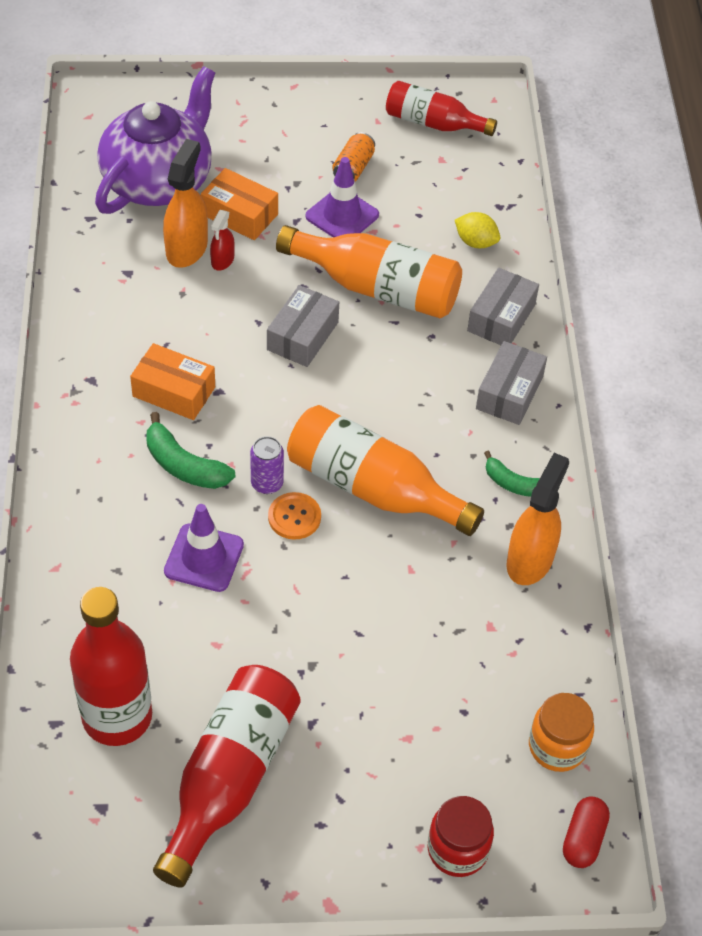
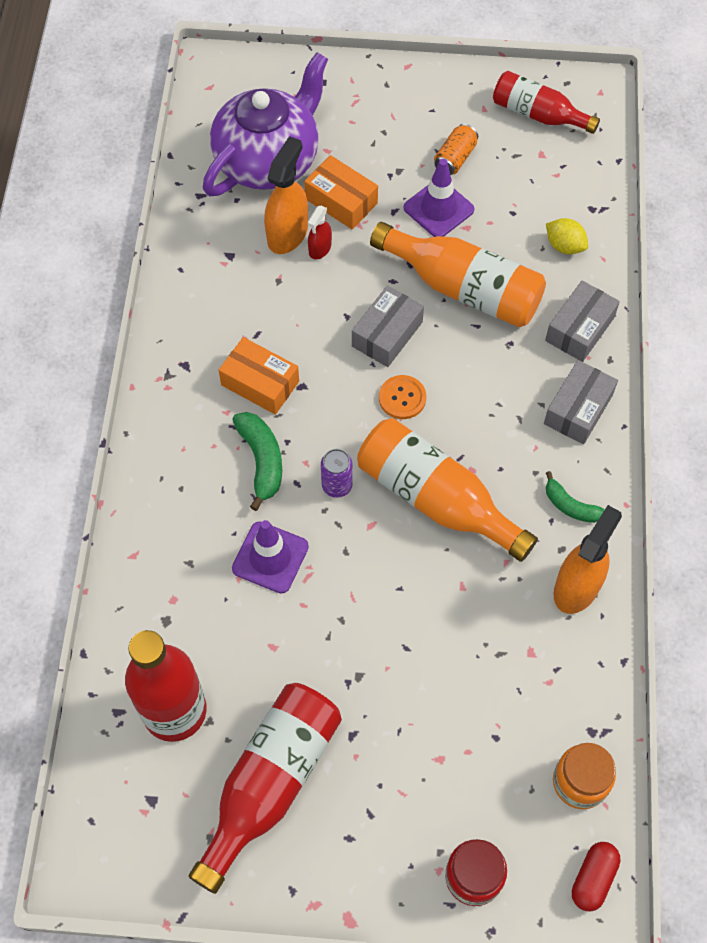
camera: 10 degrees right, 10 degrees up
green banana [146,412,235,489] -> green banana turned 150 degrees counterclockwise [232,412,282,511]
orange button [268,492,321,540] -> orange button moved to [379,375,426,419]

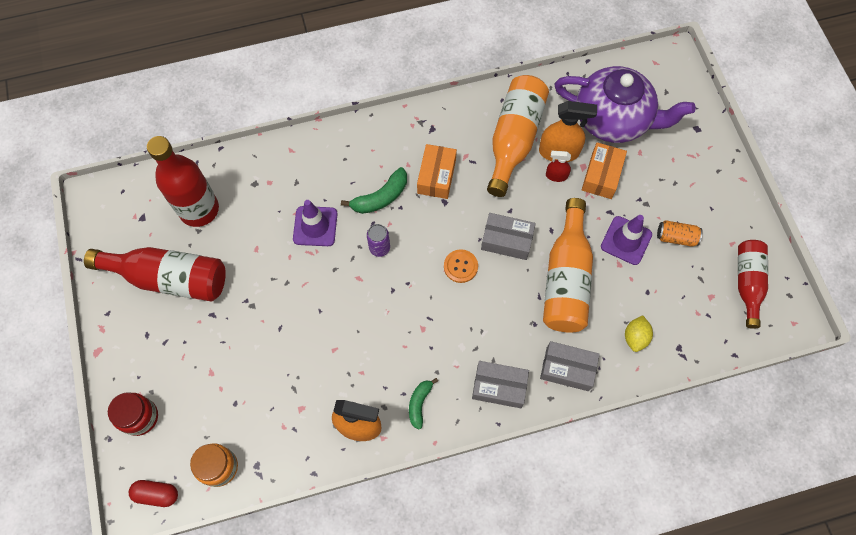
camera: 70 degrees right, 5 degrees up
orange bottle [357,418,538,562] -> orange bottle moved to [487,75,549,197]

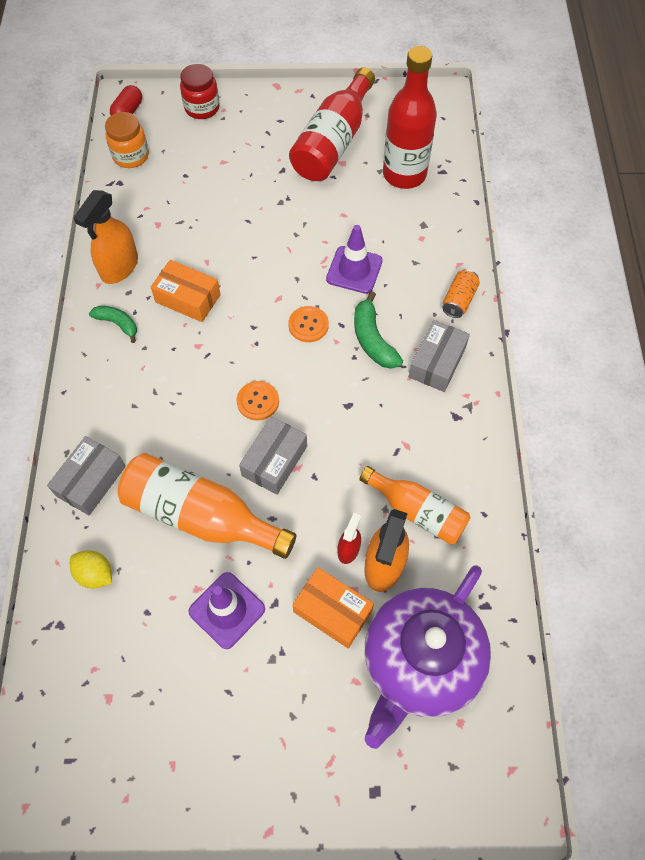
camera: 105 degrees right, 5 degrees down
purple can [367,224,390,257] -> orange button [288,306,329,342]
orange box [417,144,457,199] -> orange box moved to [151,260,221,322]
grey box [472,361,529,408] -> grey box moved to [409,320,470,392]
orange bottle [487,75,549,197] -> orange bottle [359,466,471,545], size x0.65
orange can [657,220,703,247] -> orange can moved to [442,269,480,318]
red bottle [738,240,768,329] -> none

